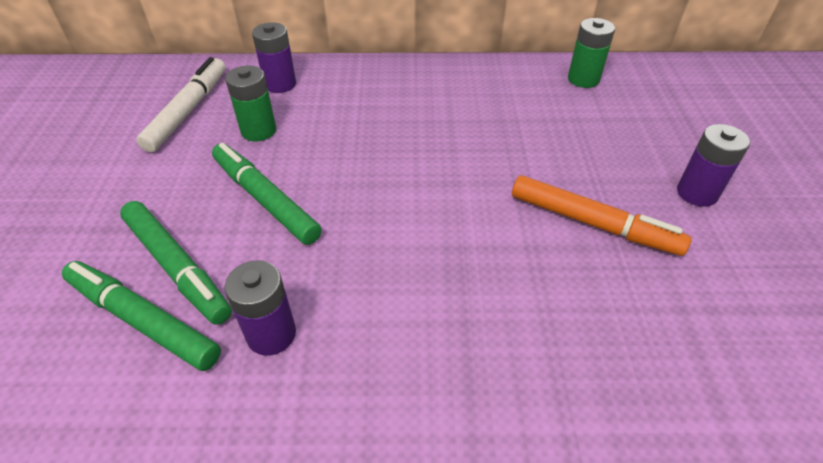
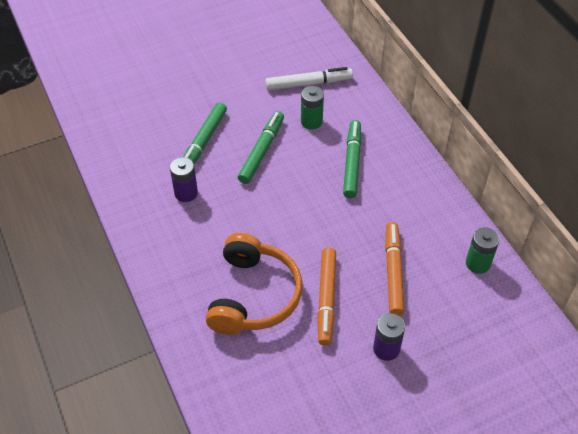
camera: 65 degrees right, 5 degrees up
green marker [62,261,221,371] -> green marker moved to [343,120,361,198]
purple battery [252,22,296,93] -> none
none -> orange headphones [206,233,303,335]
none -> orange marker [385,222,405,316]

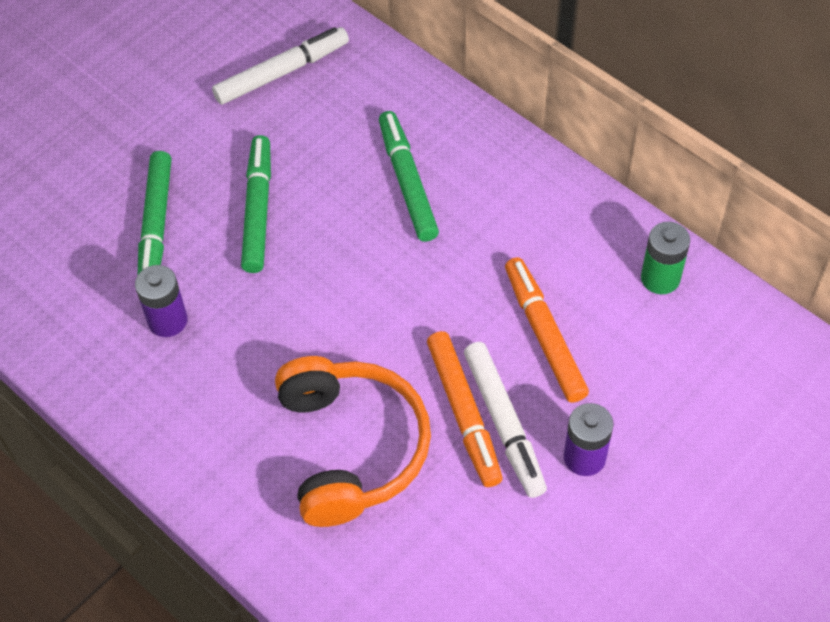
camera: 20 degrees left, 5 degrees up
green battery [301,86,324,129] -> none
none -> white marker [464,342,547,498]

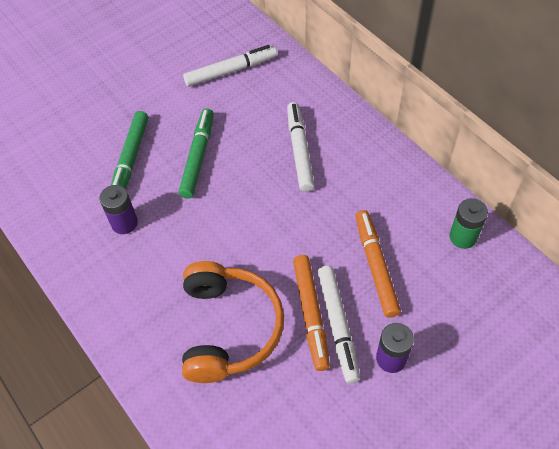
camera: 10 degrees right, 0 degrees up
green marker [379,111,439,242] -> white marker [287,102,315,192]

